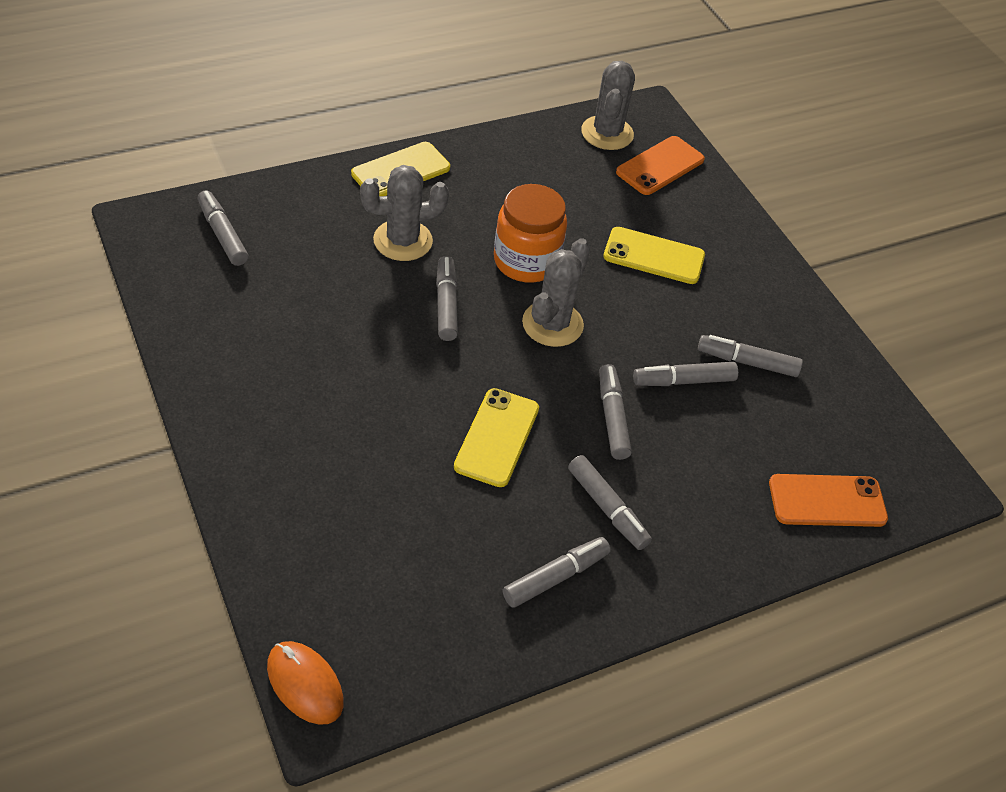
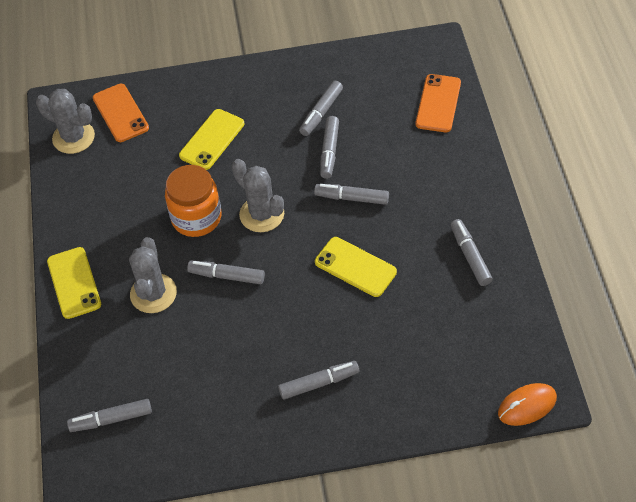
camera: 65 degrees left, 5 degrees up
grey marker [568,455,652,550] -> grey marker moved to [278,361,359,400]

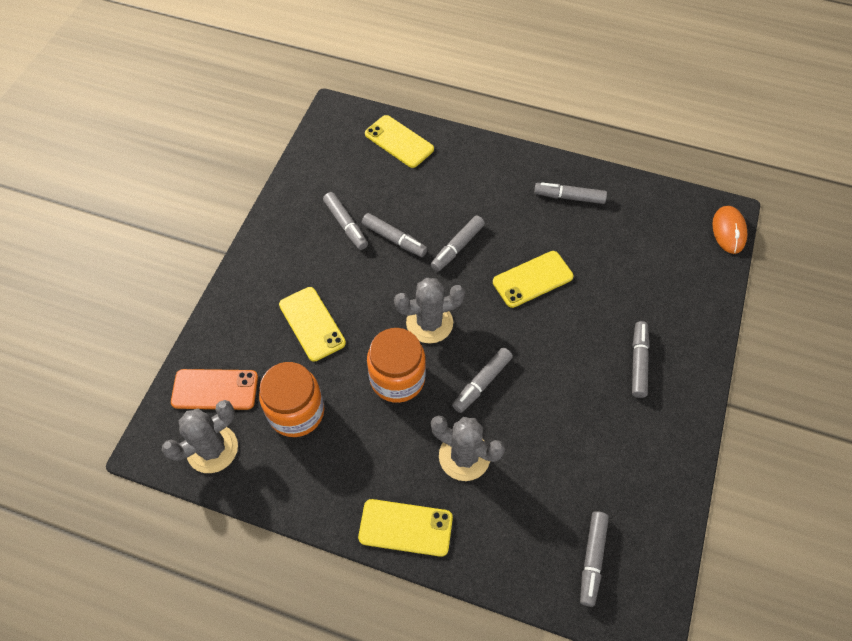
camera: 65 degrees left, 5 degrees up
orange phone [416,74,461,132] -> yellow phone [365,115,434,168]
none -> orange jar [259,362,324,437]

